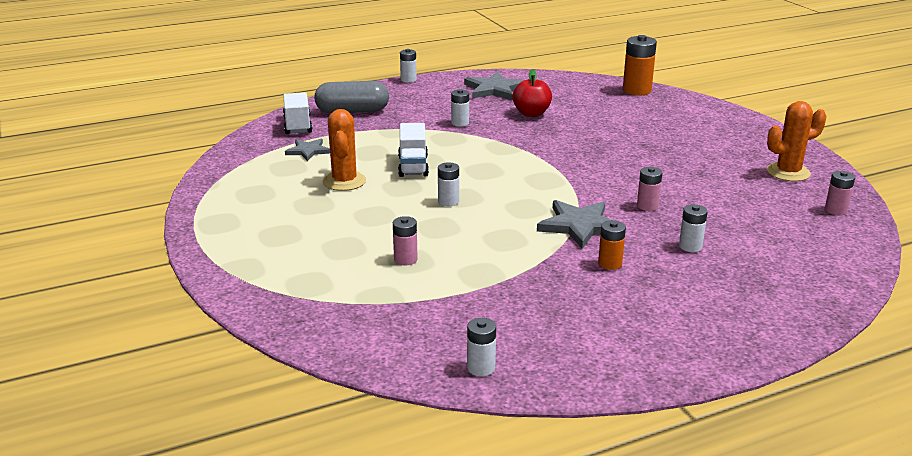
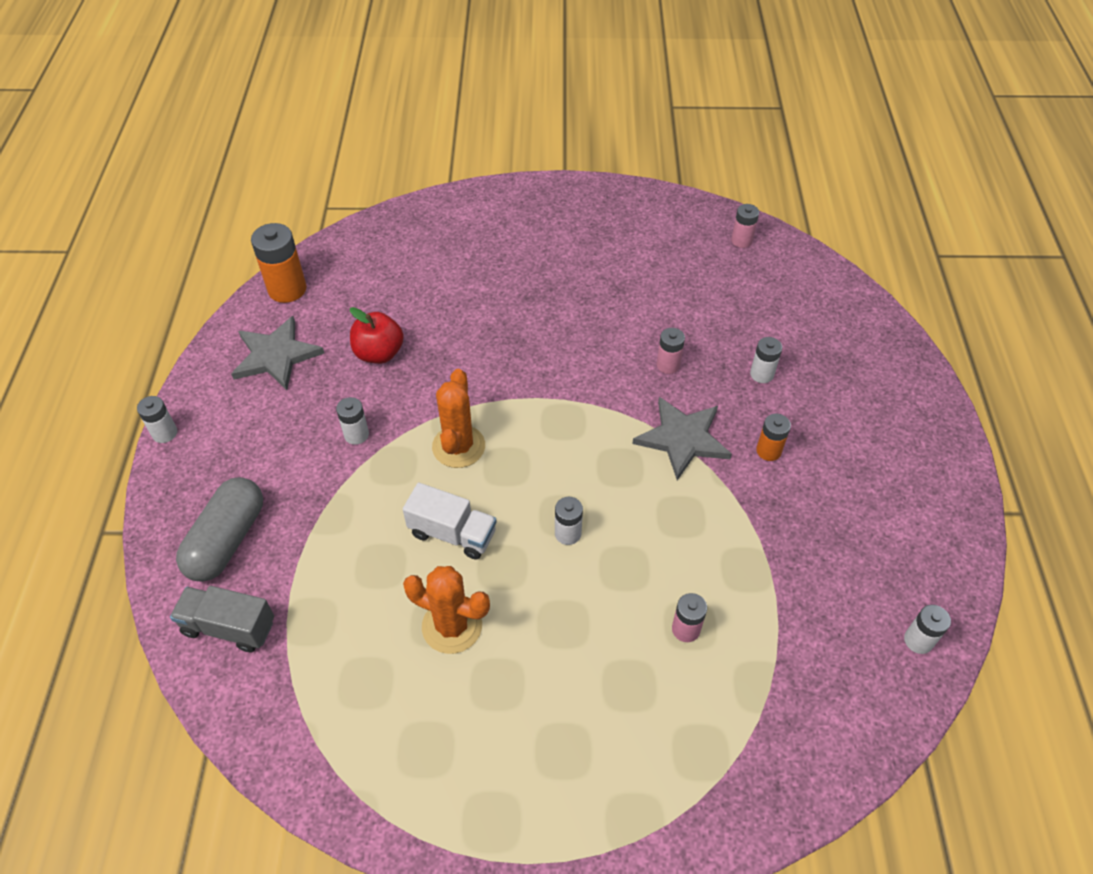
camera: 65 degrees left, 25 degrees up
white truck [283,92,312,134] -> grey truck [170,586,274,652]
grey star [285,139,330,161] -> none
orange battery [623,35,657,96] -> orange battery moved to [251,223,307,303]
orange cactus [767,101,826,181] -> orange cactus moved to [432,369,485,468]

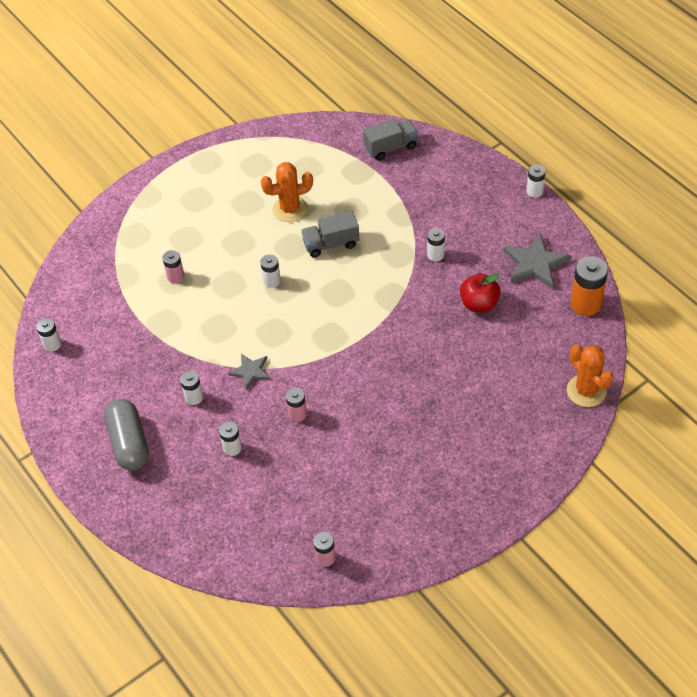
camera: 145 degrees right, 0 degrees up
grey capsule [176,477,263,582] -> grey capsule moved to [105,399,149,471]
white truck [403,483,497,559] -> grey truck [301,211,359,258]
orange cactus [432,369,485,468] -> orange cactus moved to [567,344,614,407]
grey star [632,397,732,480] -> grey star [228,354,271,390], size x0.61
orange battery [756,414,791,461] -> white battery [180,371,203,405]

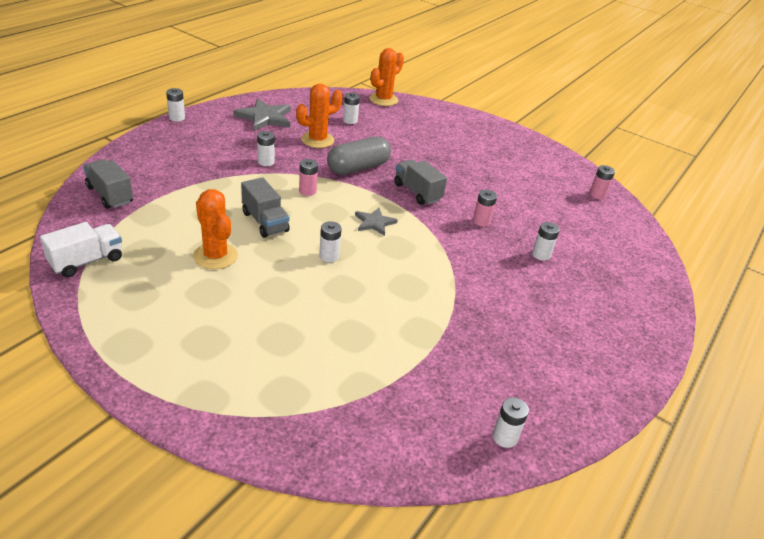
camera: 115 degrees left, 15 degrees down
grey capsule [105,399,149,471] -> grey capsule moved to [327,136,391,175]
pink battery [163,250,184,283] -> pink battery moved to [299,159,318,196]
white battery [180,371,203,405] -> white battery moved to [343,93,360,124]
grey star [228,354,271,390] -> grey star moved to [355,208,398,236]
red apple [460,274,501,312] -> orange cactus [296,84,342,148]
orange battery [570,256,608,316] -> none
none -> white truck [40,222,122,277]
none -> grey truck [394,160,447,205]

